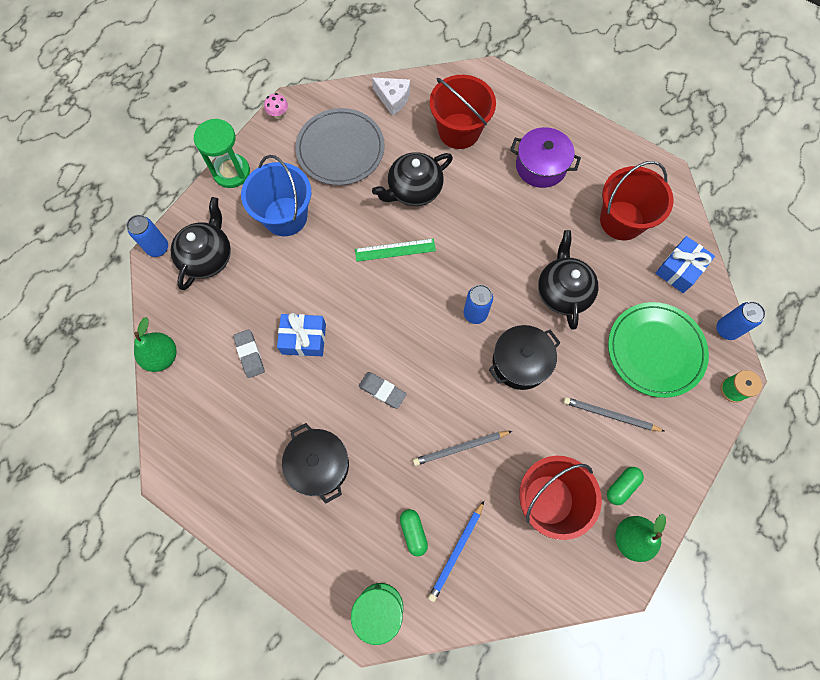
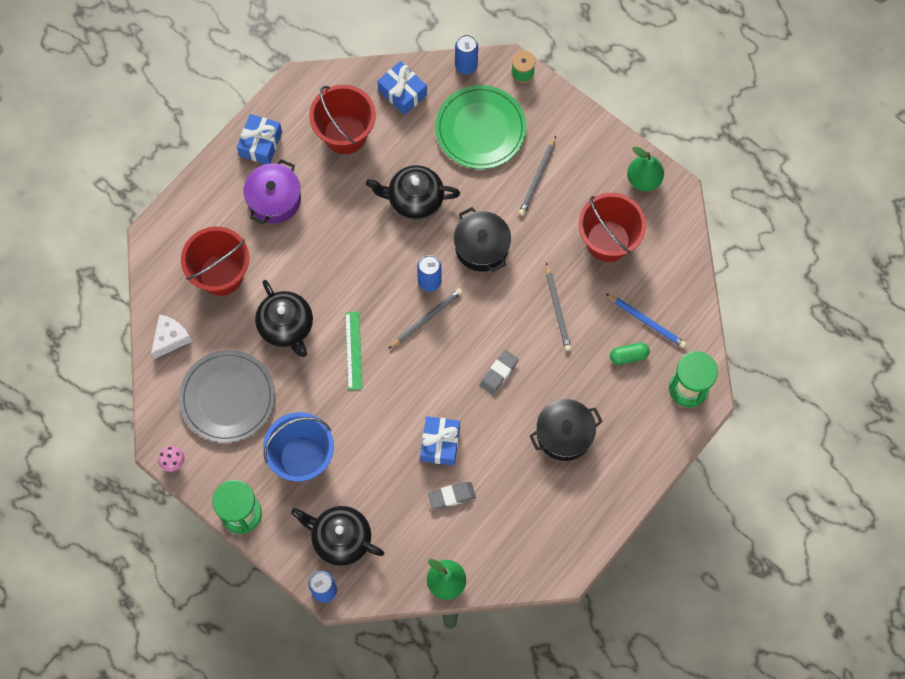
camera: 85 degrees left, 0 degrees up
green capsule [607,467,644,505] -> none
none -> blue gift [237,114,282,164]
none -> grey pencil [388,288,463,349]

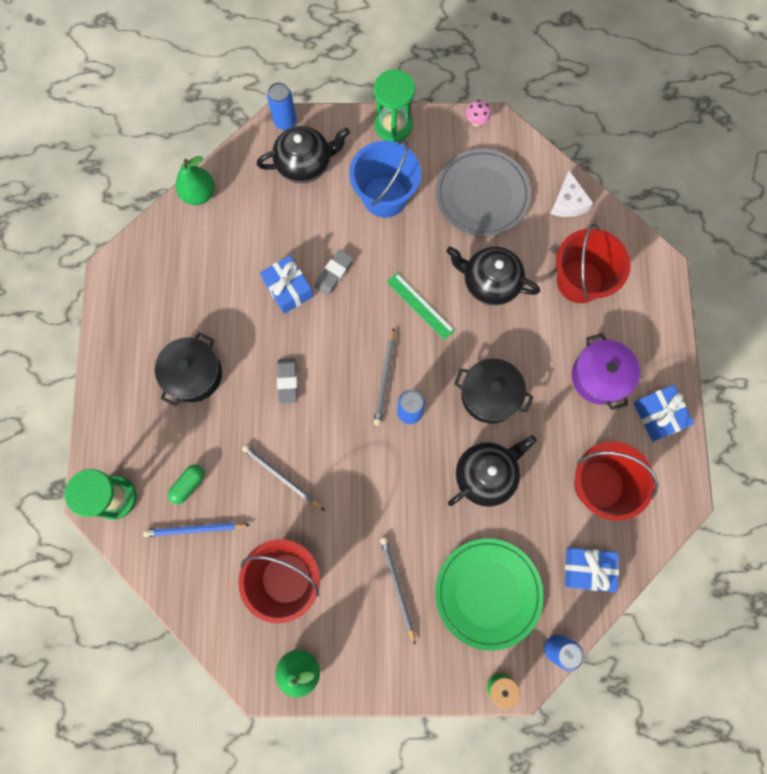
camera: 140 degrees right, 5 degrees up
grey eraser [428,482,476,509] -> grey eraser moved to [314,249,353,296]
black pot [454,207,511,272] -> black pot moved to [454,358,533,424]

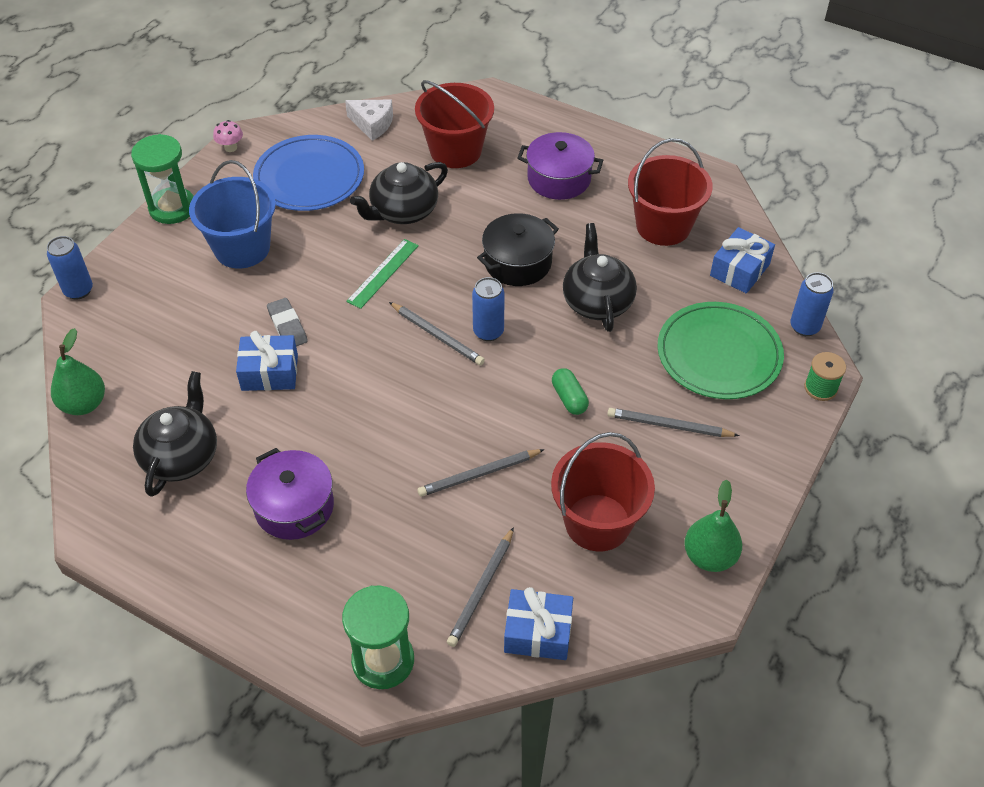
camera: 60 degrees left, 25 degrees down
blue pencil [143,522,250,537] -> grey pencil [447,527,514,647]
black pot [155,332,222,407] -> purple pot [246,448,334,540]
green capsule [168,465,204,504] -> green capsule moved to [552,368,589,415]
black teapot [256,126,350,183] -> black teapot moved to [133,371,217,497]
grey eraser [277,358,298,404] -> none
green ruler [387,273,455,340] -> green ruler turned 45 degrees counterclockwise [346,239,419,309]
grey plate [435,149,531,237] -> blue plate [253,135,364,211]
blue gift [634,385,694,441] -> blue gift moved to [504,587,573,660]

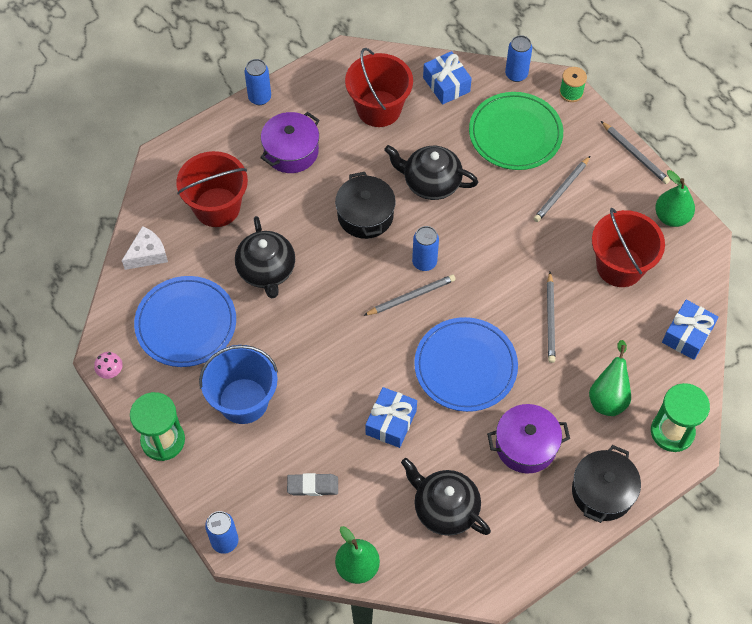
camera: 65 degrees left, 10 degrees up
grey eraser [267,298,308,346] -> grey eraser moved to [287,473,338,496]
green ruler [346,239,419,309] -> none
grey pencil [447,527,514,647] -> grey pencil moved to [601,121,670,184]
green capsule [552,368,589,415] -> none
none -> blue can [245,59,271,105]
none -> blue plate [414,317,518,412]
none -> black pot [572,445,641,523]
none -> green pear [589,340,631,416]

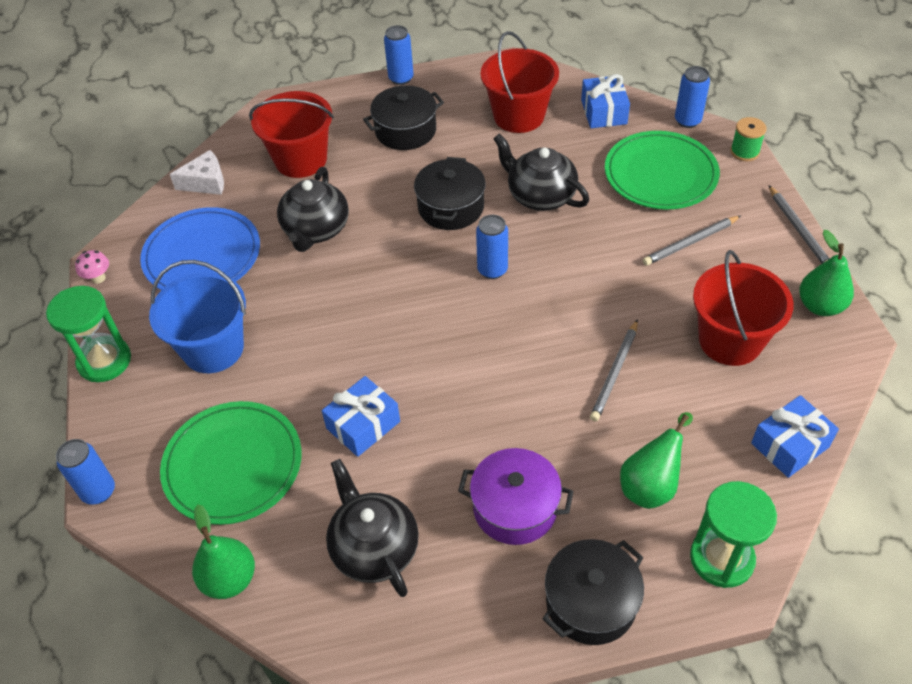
camera: 25 degrees right, 10 degrees down
purple pot [260,112,320,173] -> black pot [363,85,444,150]
grey eraser [287,473,338,496] -> green plate [160,401,302,525]
grey pencil [363,274,456,316] -> none
blue plate [414,317,518,412] -> none

